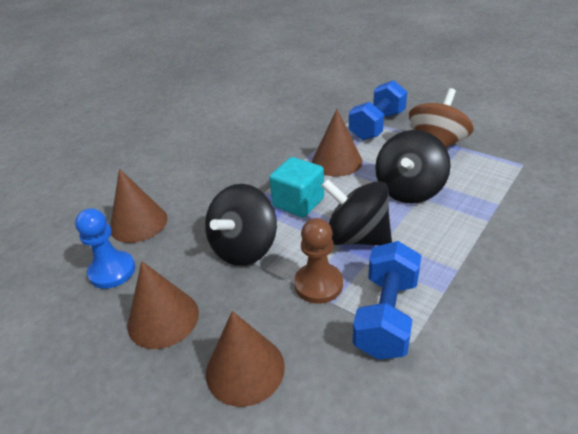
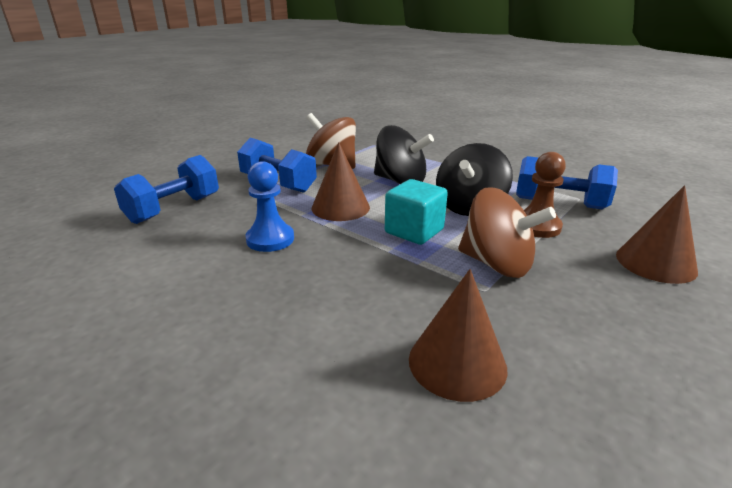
camera: 90 degrees left, 10 degrees down
blue pawn [75,208,135,289] -> blue pawn moved to [245,161,294,252]
brown cone [128,261,199,349] -> none
black spinning top [205,184,277,266] -> brown spinning top [458,187,556,278]
none -> blue dumbbell [114,155,219,224]

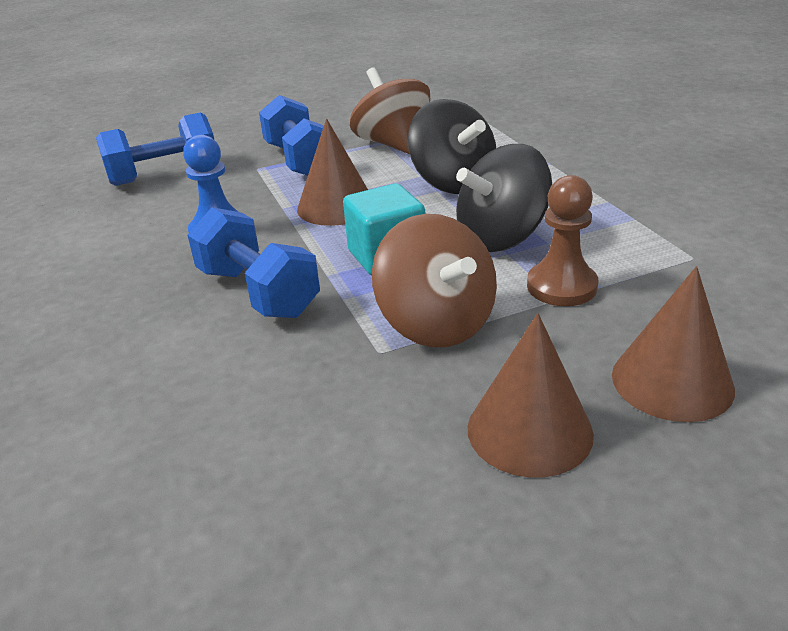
camera: 30 degrees right, 5 degrees up
brown cone [409,269,508,402] -> brown cone moved to [467,313,594,478]
blue dumbbell [516,156,618,209] -> blue dumbbell moved to [188,207,320,318]

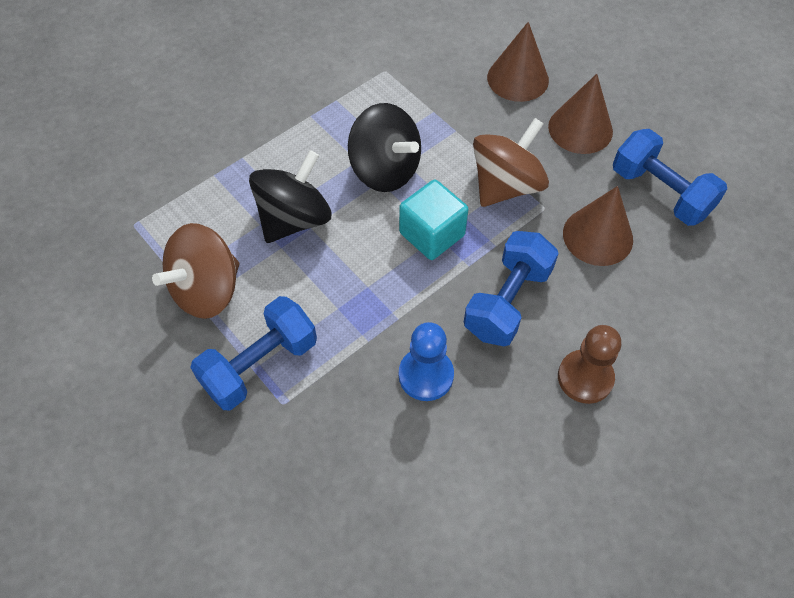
camera: 110 degrees left, 25 degrees up
blue dumbbell [96,113,214,186] -> blue dumbbell moved to [613,129,727,226]
brown cone [297,119,368,226] -> brown cone moved to [563,186,633,266]
brown pawn [527,175,599,306] -> brown pawn moved to [558,325,621,404]

